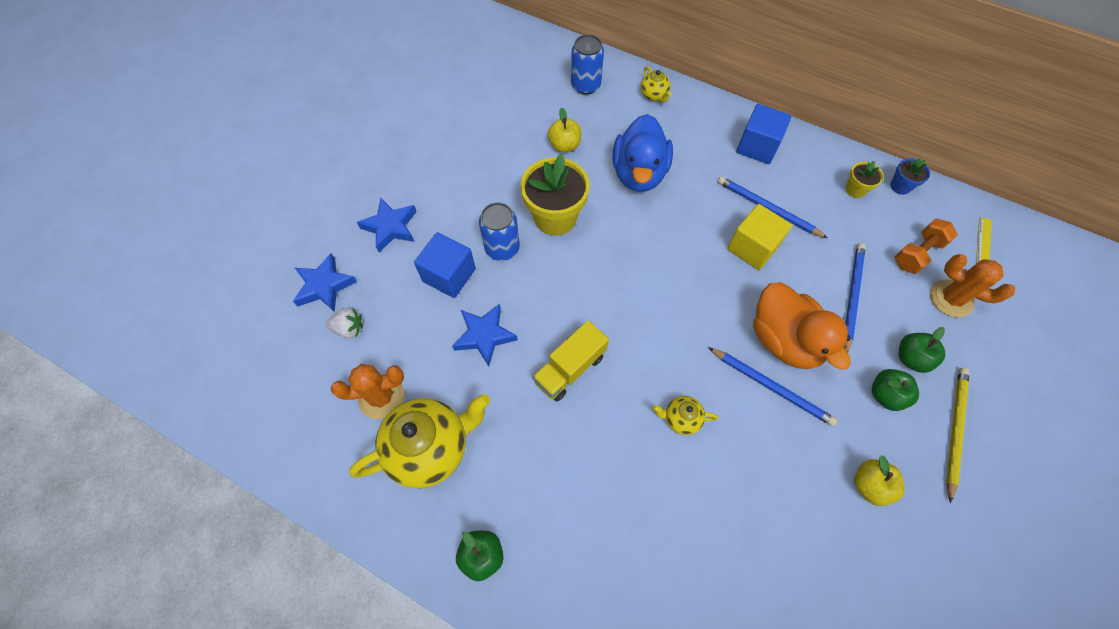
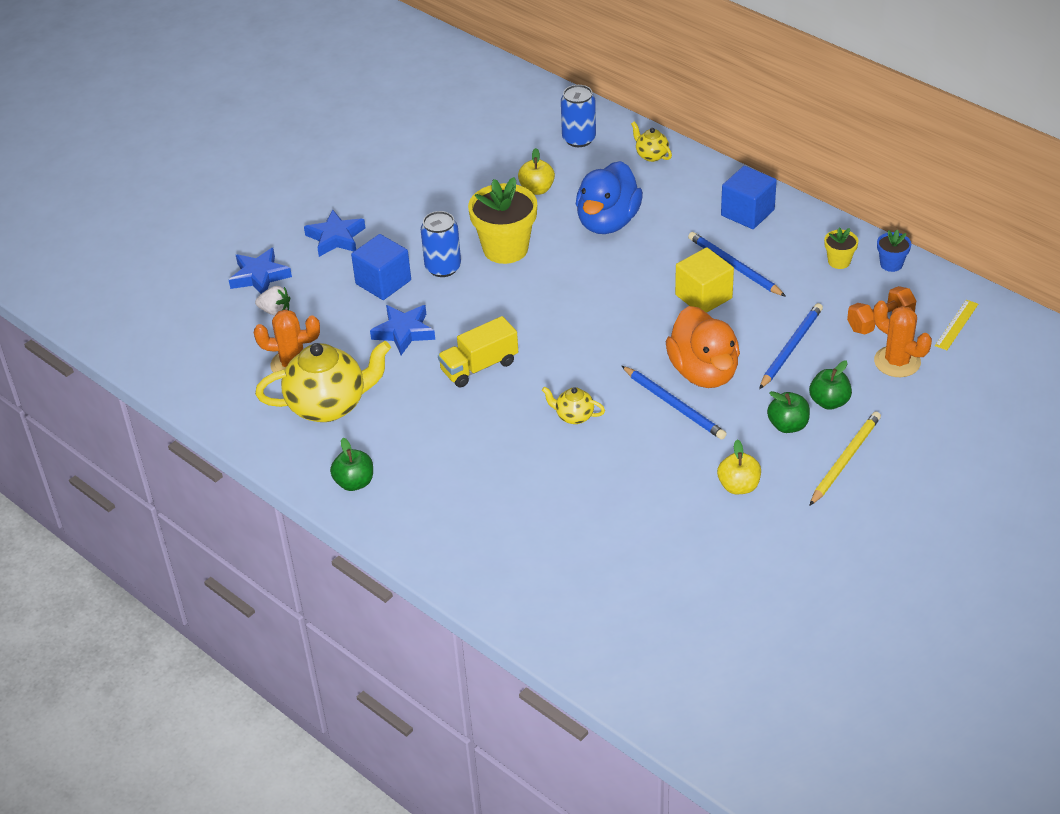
camera: 15 degrees right, 20 degrees down
yellow teapot [641,66,671,103] -> yellow teapot turned 150 degrees clockwise [631,121,672,162]

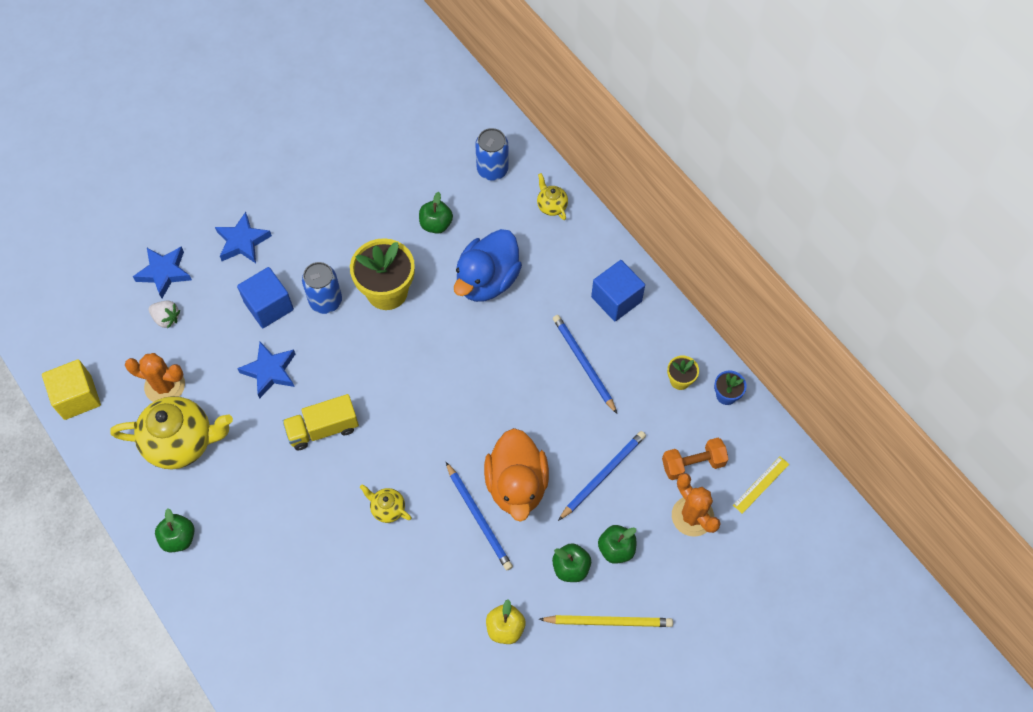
camera: 10 degrees right, 20 degrees up
yellow apple [518,148,555,195] -> green apple [419,192,453,234]
yellow cube [675,247,734,313] -> yellow cube moved to [42,359,101,420]
yellow pencil [809,411,881,506] -> yellow pencil turned 45 degrees clockwise [539,615,673,627]

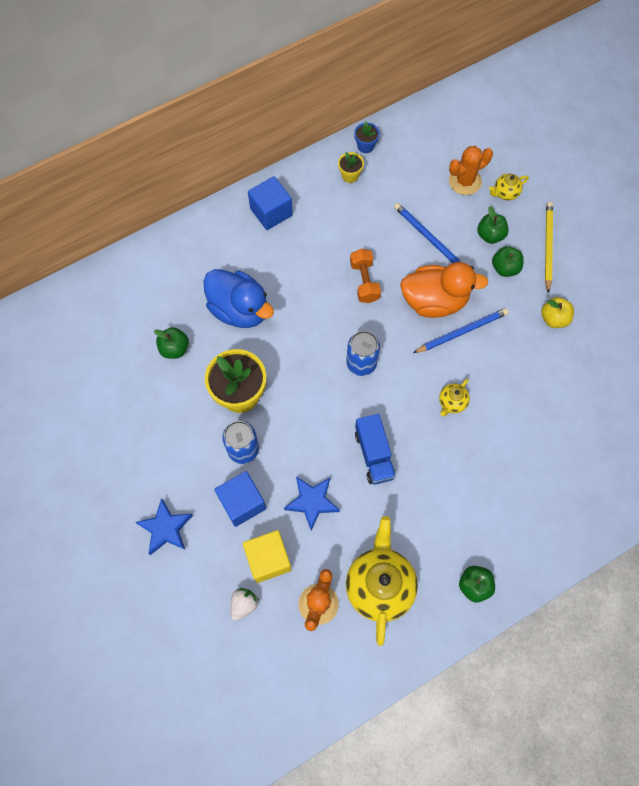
camera: 85 degrees left, 5 degrees up
yellow cube [42,359,101,420] -> yellow cube moved to [243,530,292,583]
blue star [133,247,192,298] -> none
yellow truck [283,394,359,450] -> blue truck [355,414,396,485]
blue can [475,128,509,181] -> blue can moved to [346,331,380,376]
yellow teapot [537,173,568,220] -> yellow teapot moved to [489,174,529,200]
blue pencil [553,315,617,414] -> none
orange dumbbell [662,438,728,480] -> orange dumbbell moved to [350,249,381,303]
yellow ruler [733,457,789,514] -> none

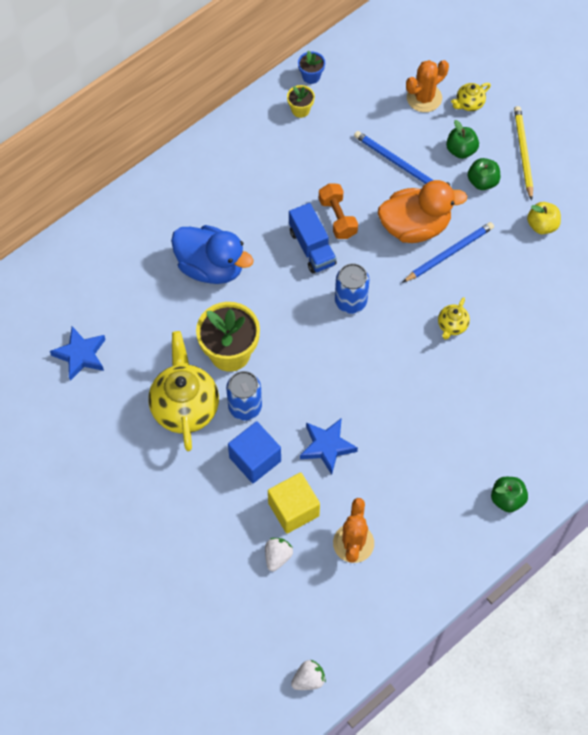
camera: 10 degrees left, 5 degrees down
blue star [135,498,193,555] -> blue star moved to [50,326,106,381]
green apple [154,327,189,359] -> none
blue cube [248,176,293,230] -> none
yellow teapot [346,516,418,646] -> yellow teapot moved to [148,331,219,451]
blue truck [355,414,396,485] -> blue truck moved to [289,203,337,273]
none -> white strawberry [291,660,326,690]

